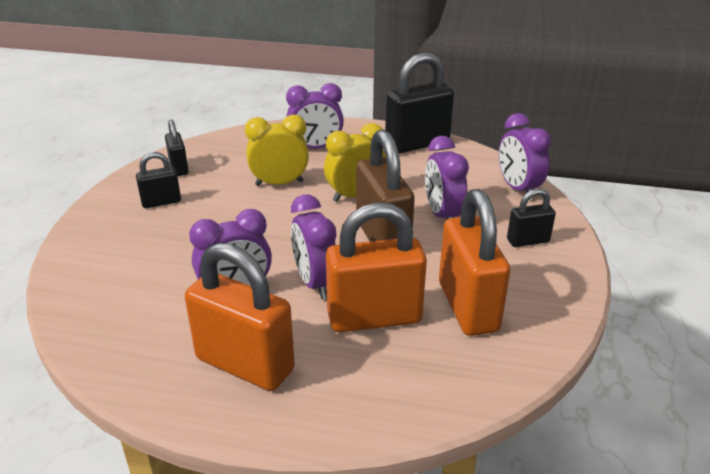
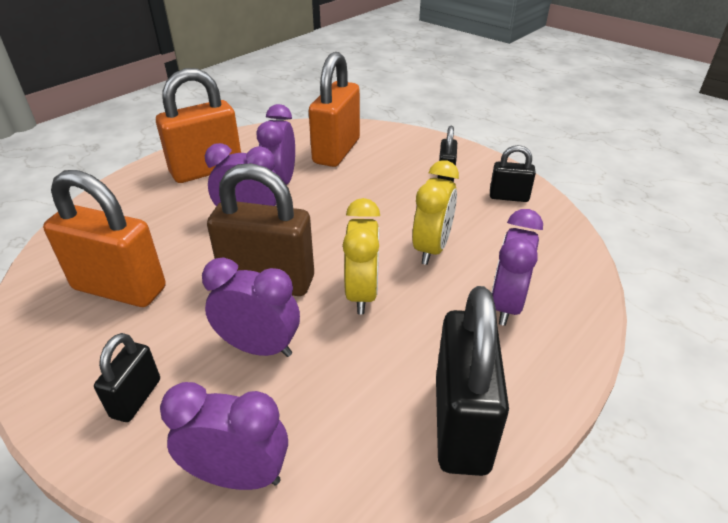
camera: 120 degrees right, 5 degrees up
orange padlock [326,202,427,332] -> orange padlock moved to [309,52,360,167]

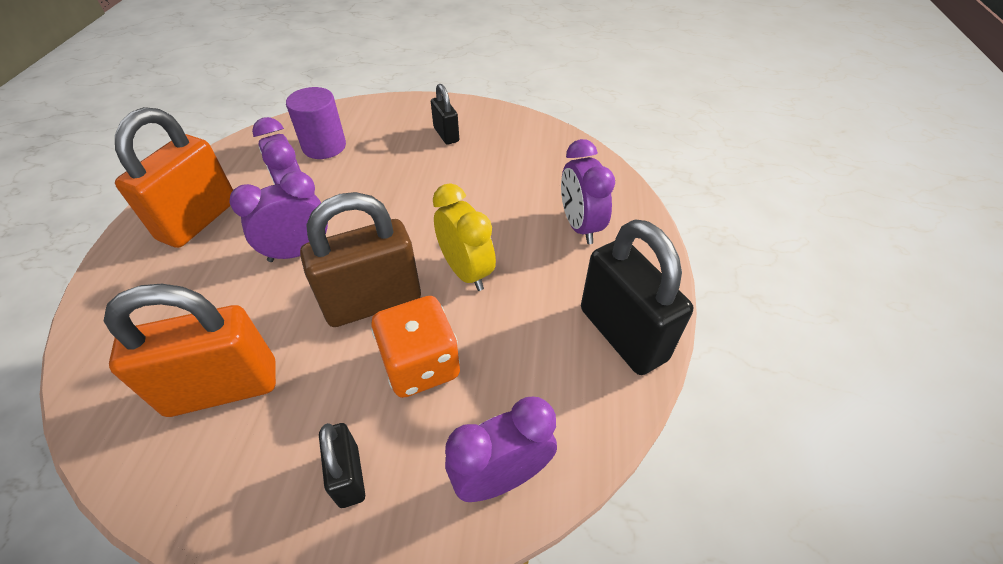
camera: 35 degrees left, 10 degrees up
purple clock [202,257,300,357] -> orange dice [371,296,460,398]
orange padlock [309,52,360,167] -> purple cylinder [286,87,346,159]
yellow clock [412,160,459,265] -> none
black padlock [490,145,536,202] -> none

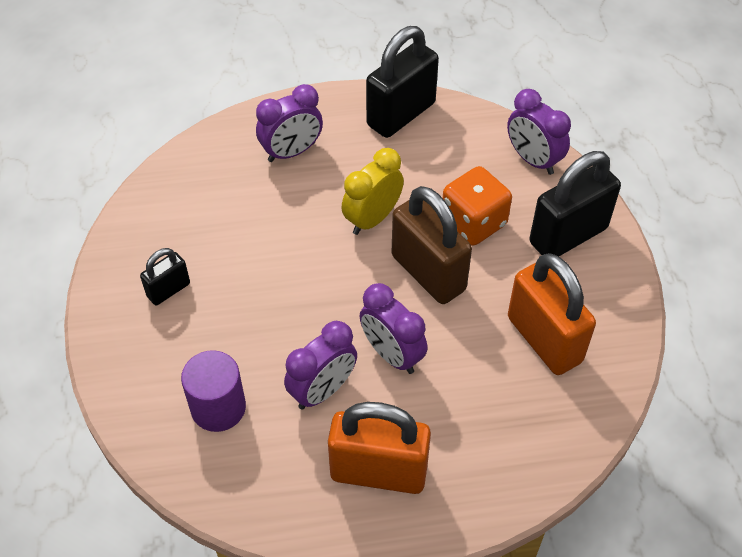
camera: 105 degrees left, 5 degrees up
black padlock [319,423,365,508] -> black padlock [529,151,621,256], size x1.92

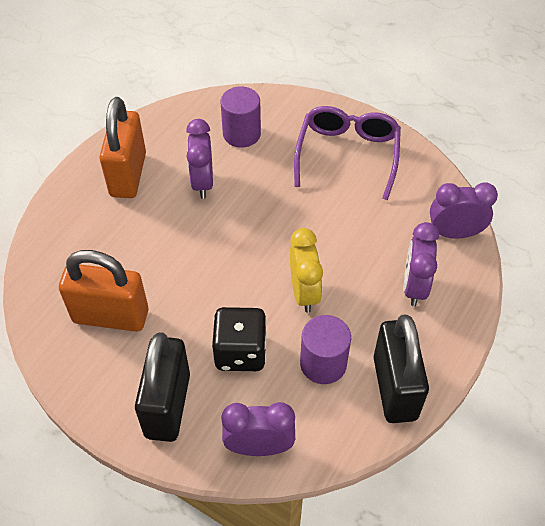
camera: 130 degrees right, 0 degrees up
black padlock [140,248,190,305] -> purple glasses [294,106,401,200]
orange padlock [328,402,431,494] -> orange padlock turned 45 degrees counterclockwise [99,97,146,198]
purple clock [360,283,428,374] -> purple clock moved to [430,183,498,239]
brown padlock [392,186,472,304] -> none
orange dice [443,166,512,246] -> black dice [212,307,267,371]
none -> purple cylinder [300,315,351,384]

